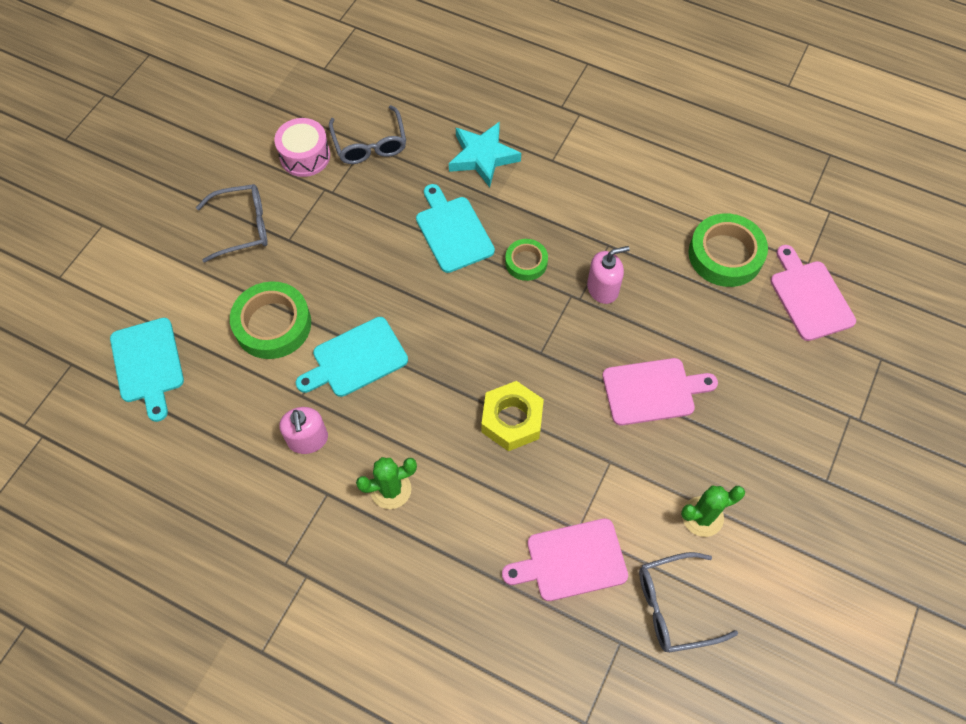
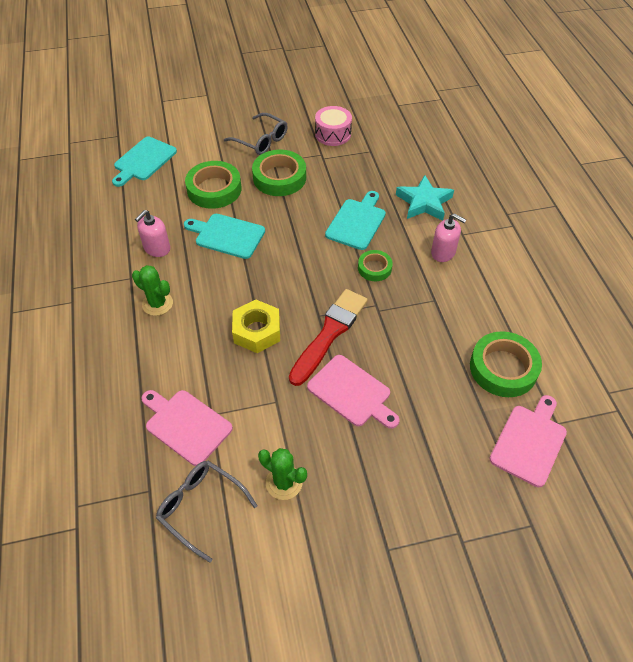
camera: 50 degrees right, 10 degrees down
grey glasses [329,105,406,164] -> none
pink soap dispenser [587,246,630,304] -> pink soap dispenser moved to [431,213,466,262]
none -> green tape [252,150,306,196]
none -> red brush [289,289,368,386]

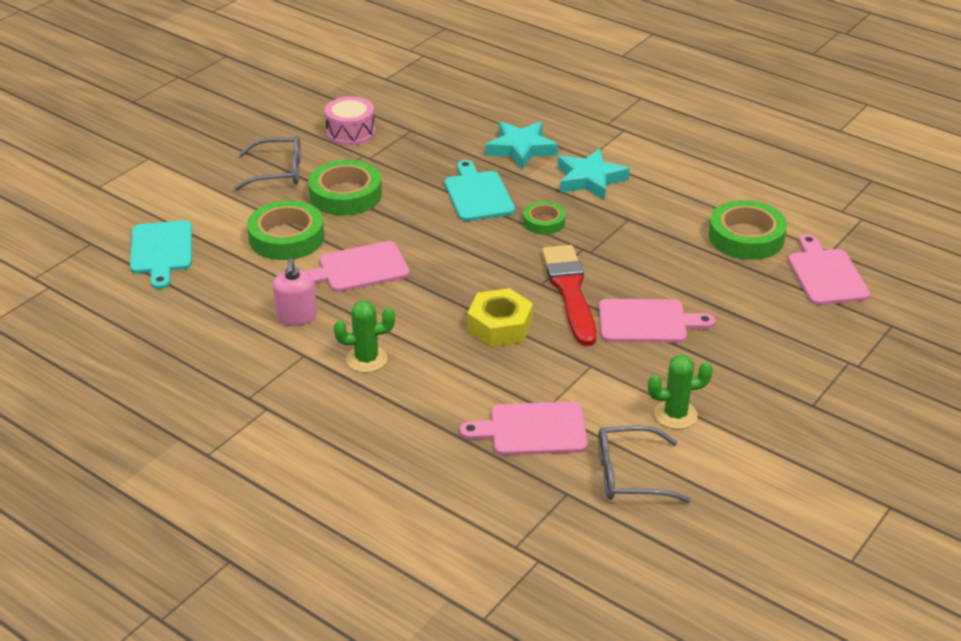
camera: 40 degrees left, 15 degrees down
turquoise cutting board [184,214,265,259] -> pink cutting board [305,241,410,292]
pink soap dispenser [431,213,466,262] -> turquoise star [558,149,630,200]

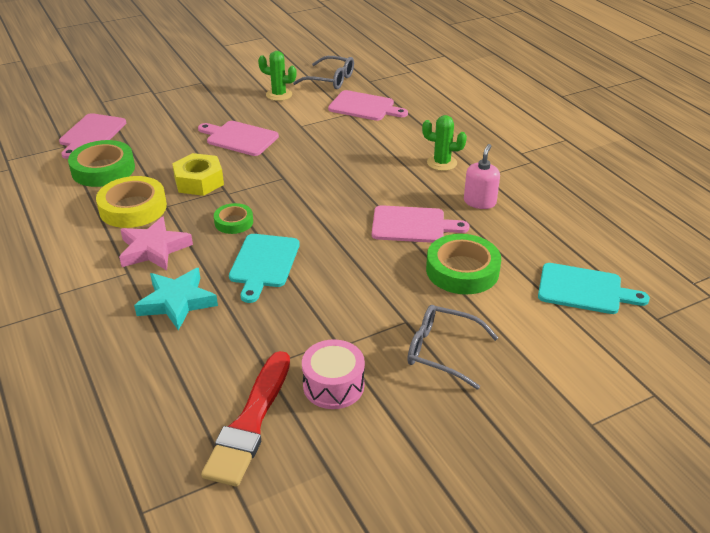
camera: 155 degrees left, 0 degrees up
turquoise cutting board [130,220,192,289] -> turquoise cutting board turned 90 degrees clockwise [538,263,650,314]
green tape [308,160,382,216] -> none
yellow nut [467,288,533,347] -> yellow nut moved to [172,153,224,196]
red brush [542,245,597,346] -> red brush moved to [201,351,290,487]
turquoise star [558,149,630,200] -> pink star [119,216,193,270]
none -> yellow tape [96,176,167,228]

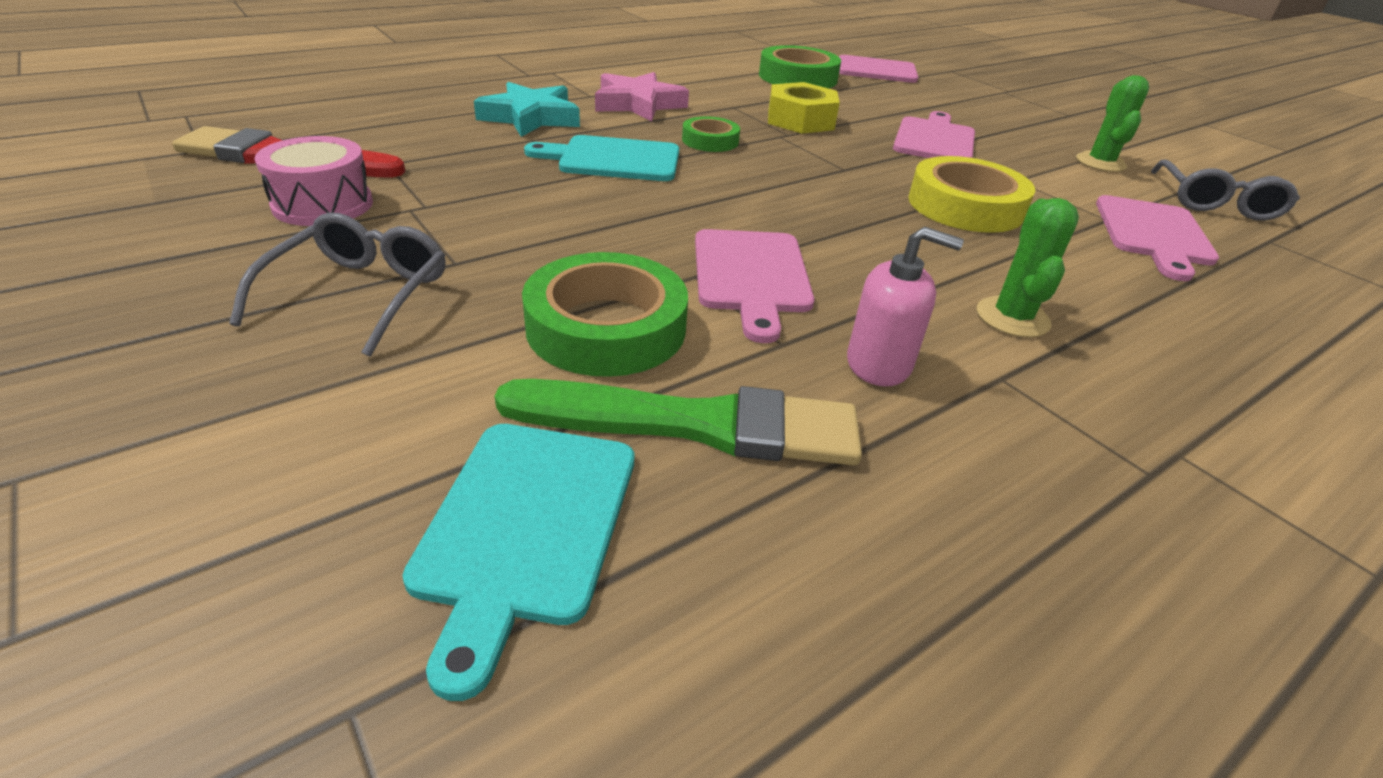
camera: 80 degrees right, 0 degrees up
yellow tape [96,176,167,228] -> yellow tape moved to [908,156,1035,233]
none -> green brush [495,379,862,466]

